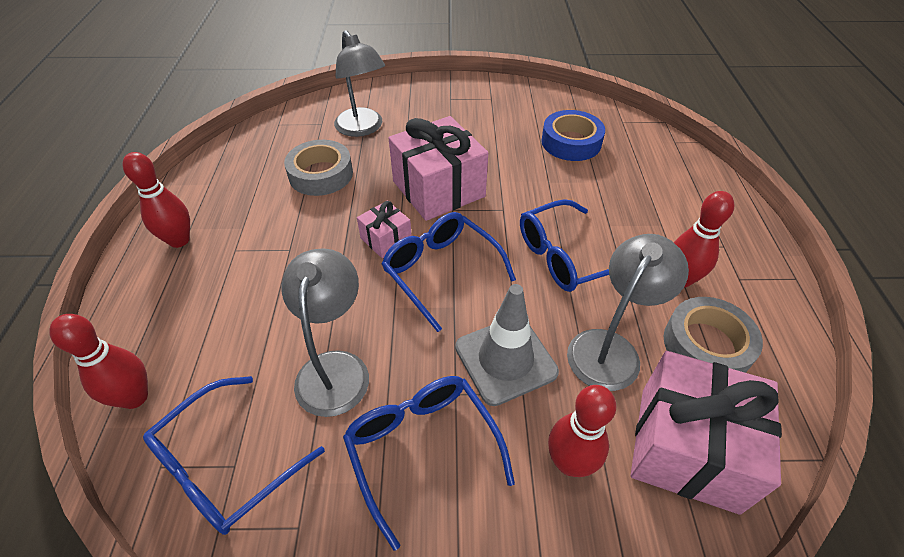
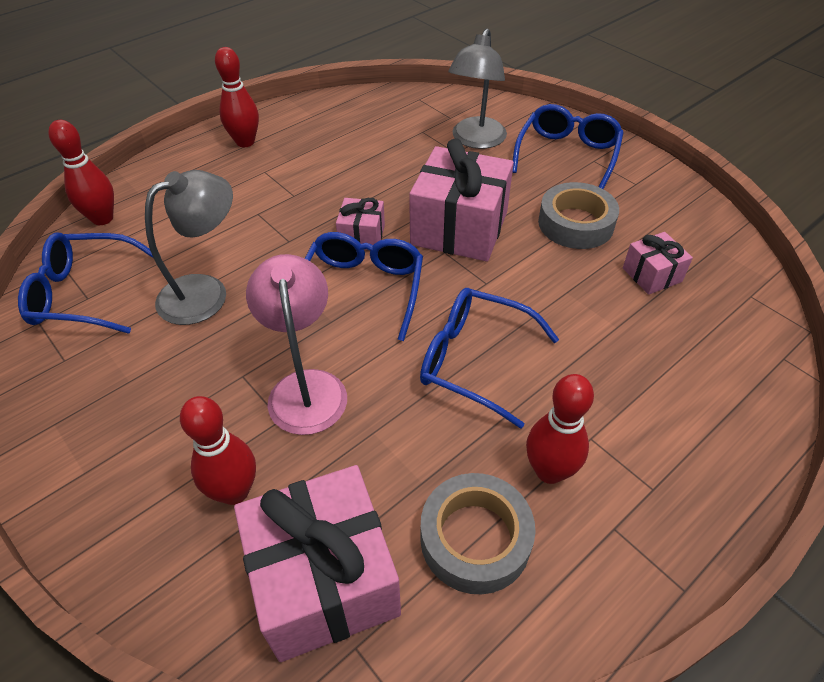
camera: 50 degrees right, 0 degrees up
grey tape [284,140,353,196] -> grey tape moved to [538,182,619,249]
blue glasses [343,376,515,550] -> blue glasses moved to [512,104,624,189]
grey traffic cone [455,284,559,406] -> pink lamp [246,254,347,435]
blue tape [541,110,605,161] -> pink gift [623,232,693,295]
grey lamp [567,234,689,391] -> none

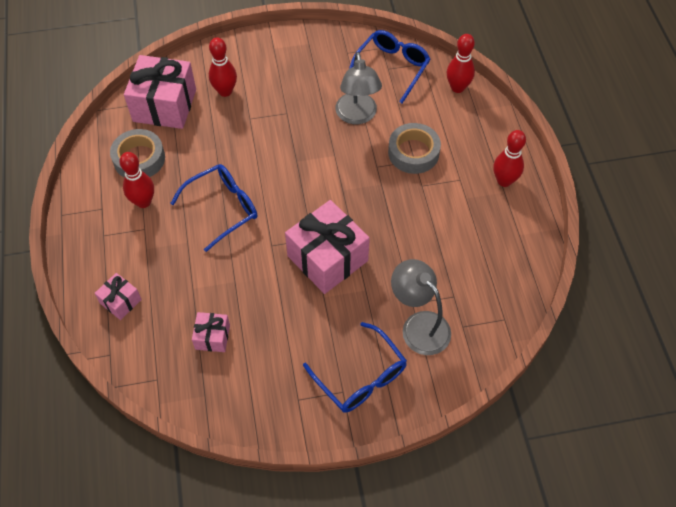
camera: 120 degrees right, 10 degrees up
pink lamp [246,254,347,435] -> none
blue glasses [305,232,423,341] -> none
pink gift [336,198,385,250] -> pink gift moved to [94,273,142,320]
grey tape [538,182,619,249] -> grey tape moved to [388,123,441,174]

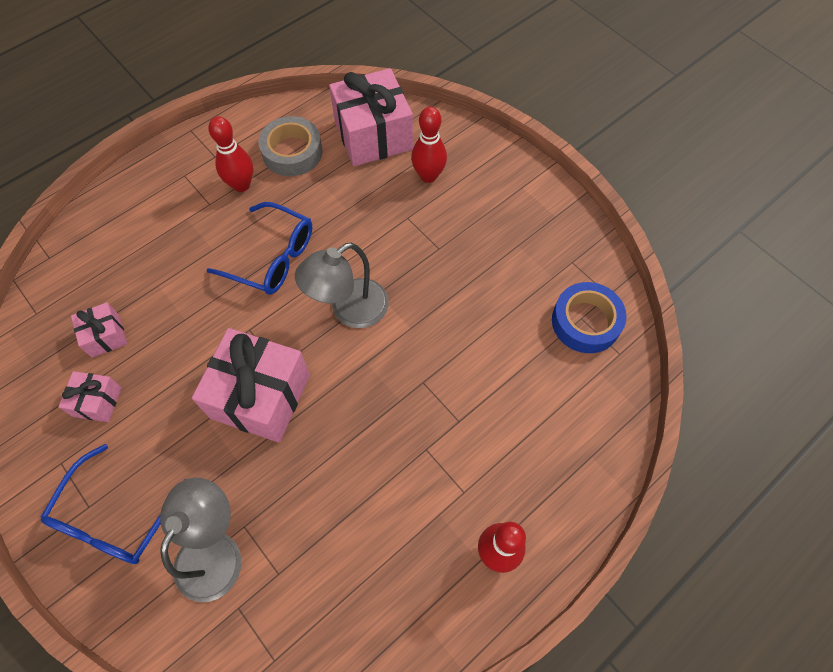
camera: 60 degrees right, 5 degrees up
pink gift [94,273,142,320] -> pink gift moved to [58,371,122,422]
grey lamp [336,52,382,124] -> grey lamp moved to [295,243,389,328]
blue glasses [349,30,430,103] -> blue tape [552,282,627,353]
grey tape [388,123,441,174] -> none
red bowling pin [447,34,475,93] -> none

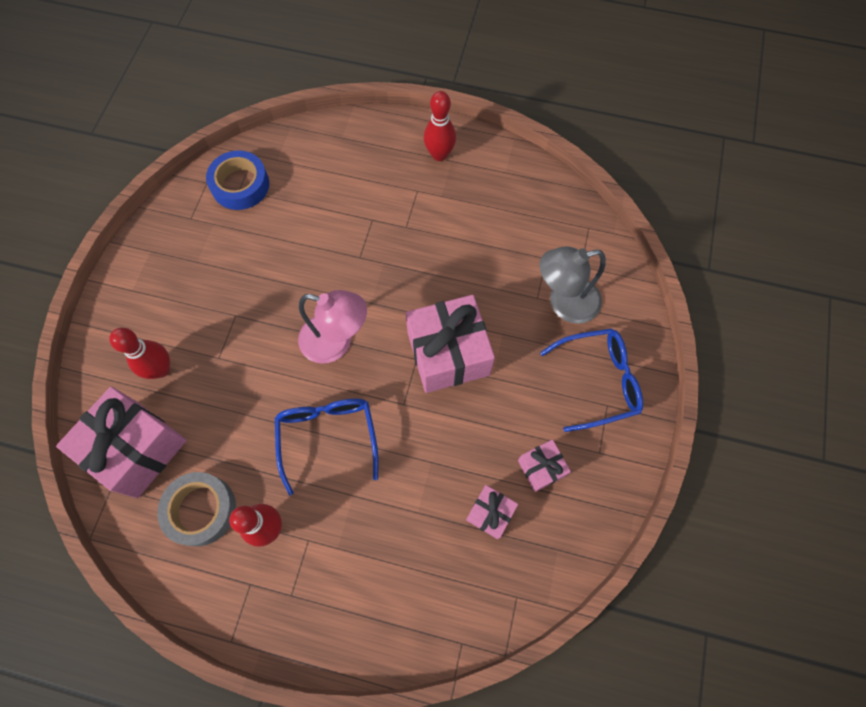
camera: 125 degrees left, 5 degrees up
grey lamp [295,243,389,328] -> pink lamp [298,290,367,364]

